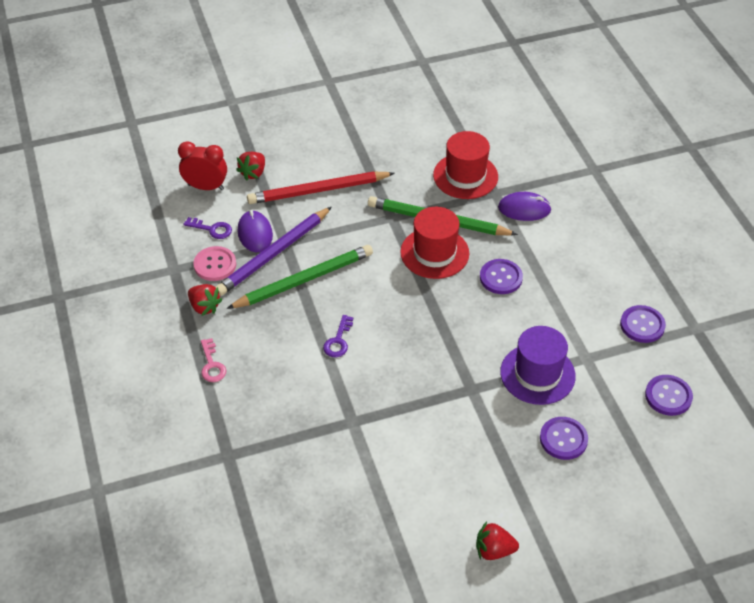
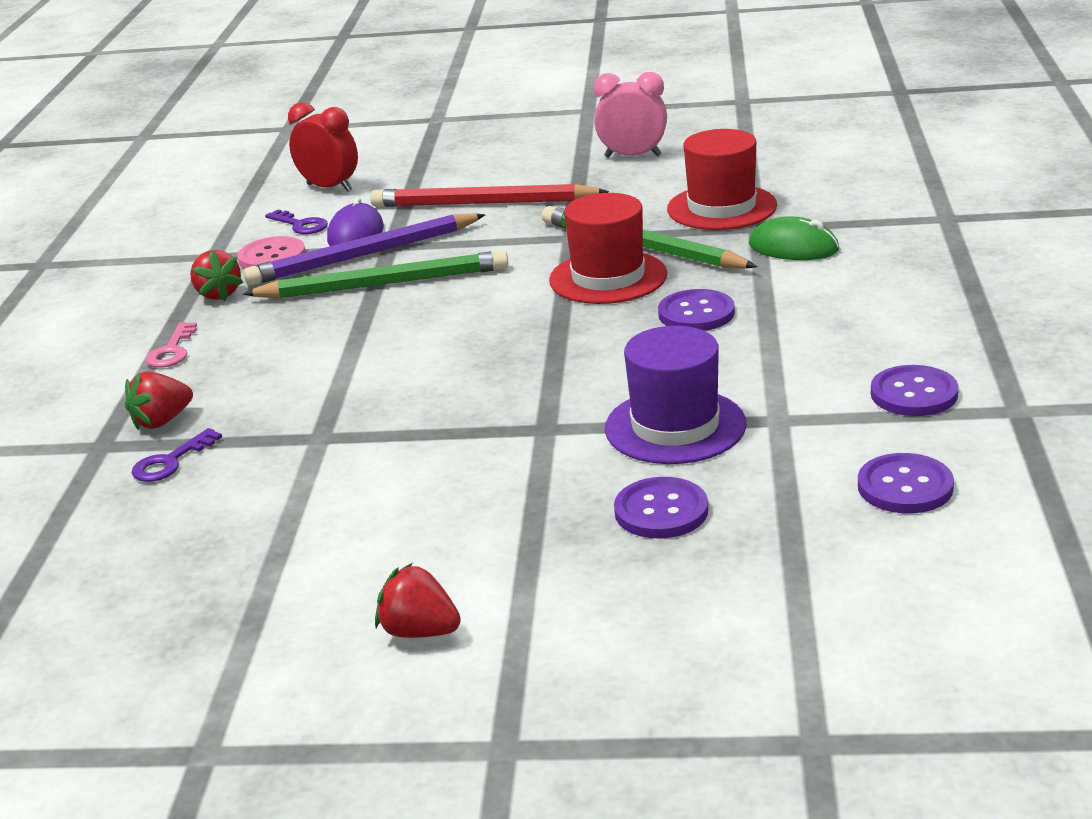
camera: 25 degrees right, 20 degrees down
red strawberry [236,152,265,180] -> red strawberry moved to [125,371,193,430]
purple key [323,315,353,357] -> purple key moved to [132,428,222,482]
purple mouse [498,192,552,221] -> green mouse [749,216,839,260]
none -> pink clock [594,72,667,158]

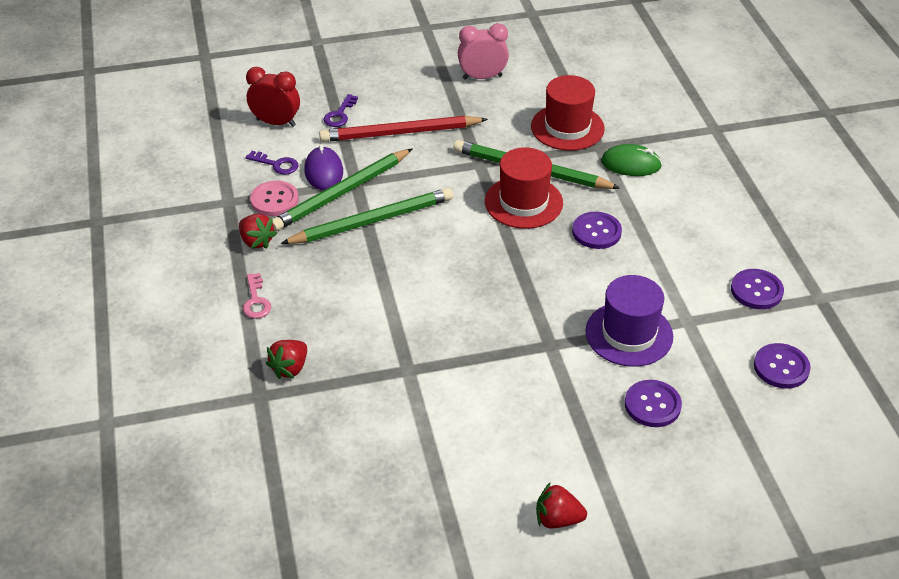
camera: 20 degrees left, 15 degrees up
purple key [132,428,222,482] -> purple key moved to [324,94,358,127]
purple pencil [243,213,486,286] -> green pencil [272,148,413,231]

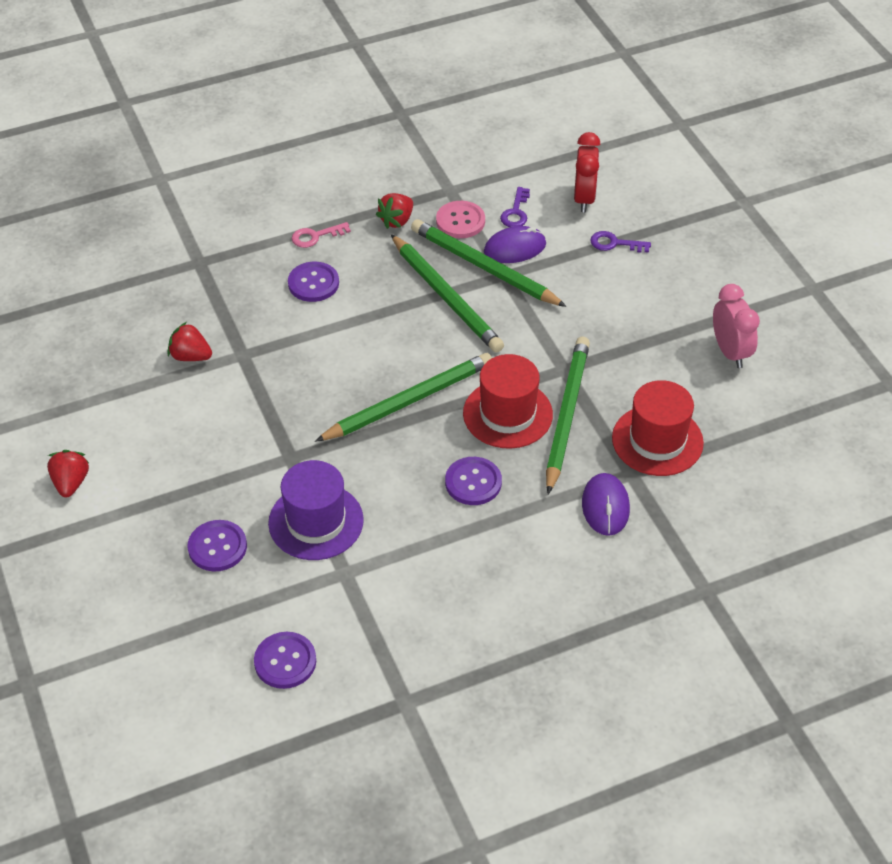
camera: 80 degrees right, 5 degrees up
red strawberry [266,340,307,379] -> red strawberry moved to [168,322,212,361]
red pencil [319,116,488,142] -> none
green mouse [601,144,662,176] -> purple mouse [582,473,630,536]
purple button [731,269,784,309] -> purple button moved to [288,262,339,302]
none -> green pencil [315,353,492,442]

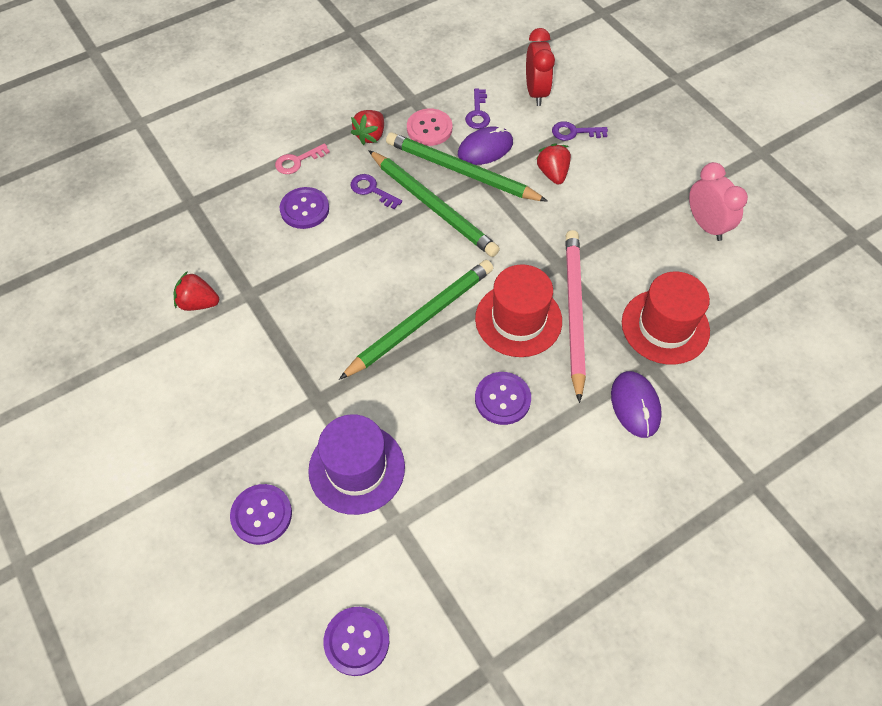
camera: 10 degrees left, 10 degrees up
red strawberry [47,450,89,497] -> red strawberry moved to [536,143,571,185]
green pencil [546,337,590,494] -> pink pencil [565,230,586,403]
none -> purple key [350,174,402,209]

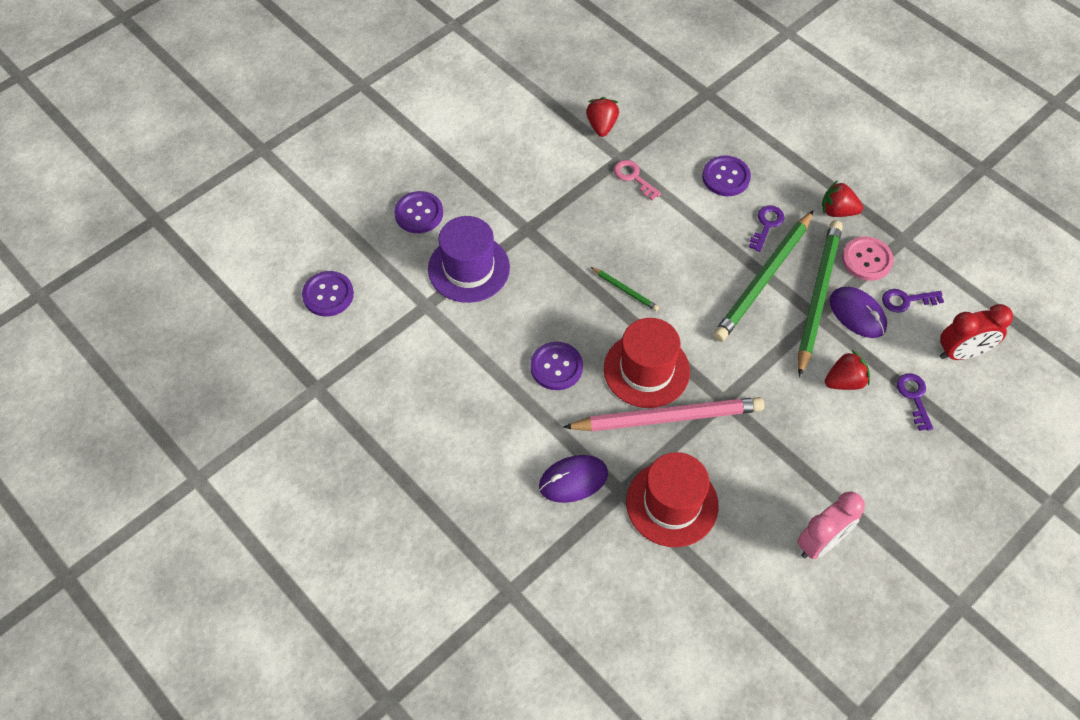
camera: 80 degrees right, 0 degrees up
pink key [275,143,330,174] -> pink key moved to [614,160,661,200]
green pencil [339,260,493,380] -> green pencil [591,267,659,311], size x0.43

